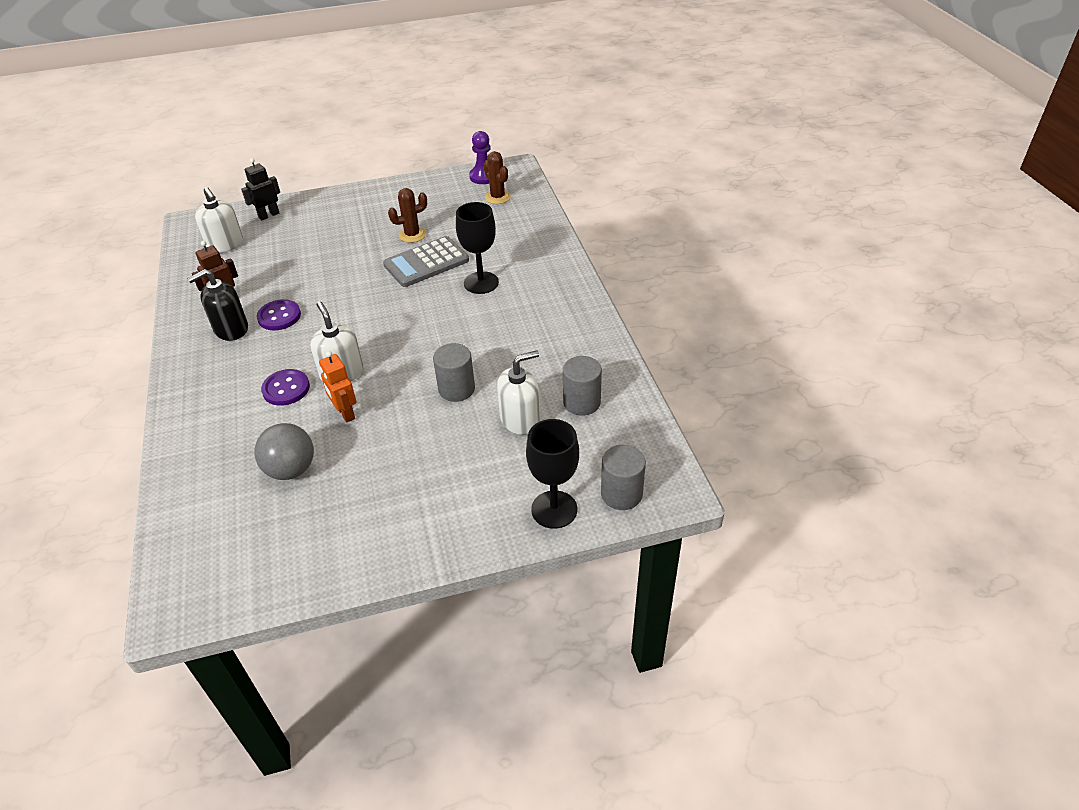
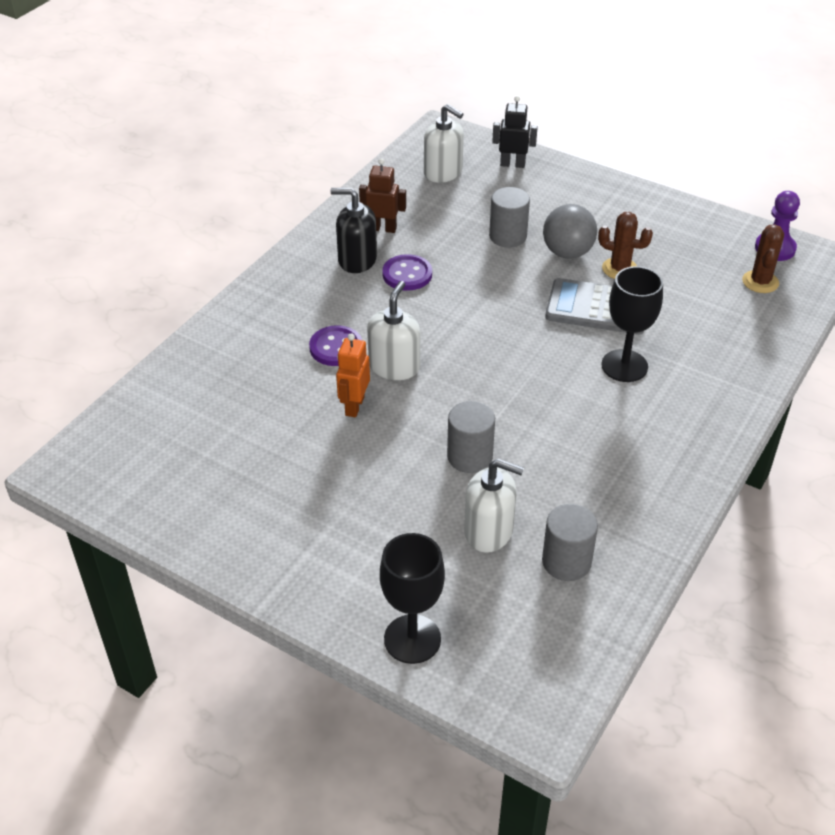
camera: 45 degrees right, 0 degrees up
white soap dispenser [195,187,243,253] -> white soap dispenser turned 60 degrees counterclockwise [424,104,464,183]
grey ball [254,423,314,480] -> grey ball moved to [543,204,597,259]
grey cylinder [601,445,646,510] -> grey cylinder moved to [489,187,530,248]

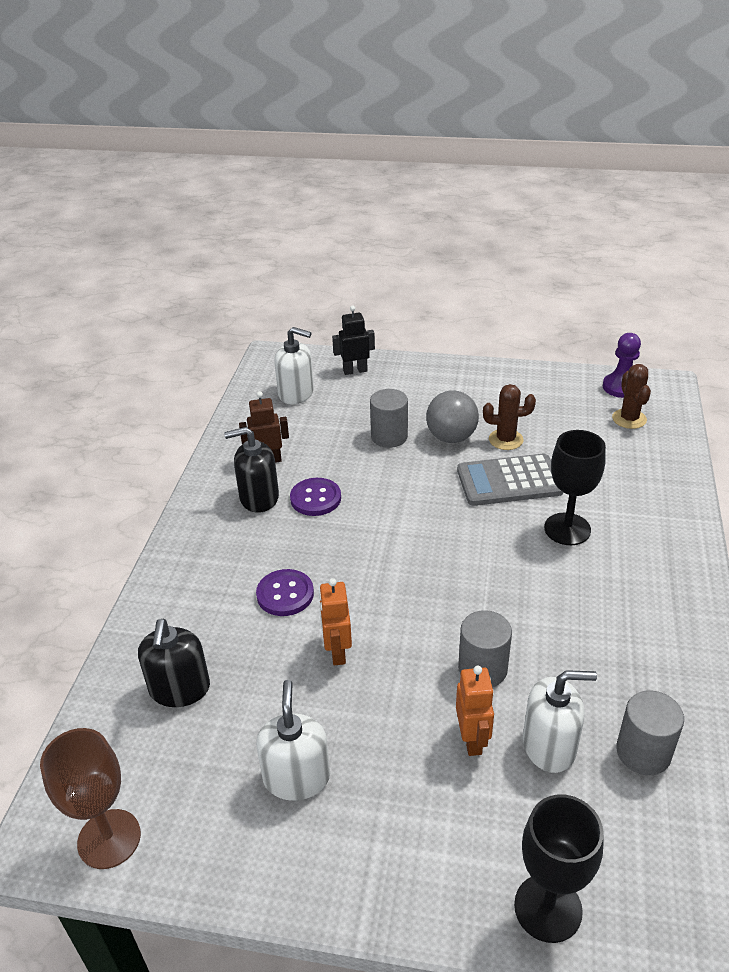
camera: 20 degrees left, 5 degrees down
white soap dispenser [367,281,420,380] -> white soap dispenser moved to [256,680,330,801]
none -> brown goblet [40,728,141,869]
none -> black soap dispenser [138,619,210,707]
none -> orange robot [456,666,494,756]

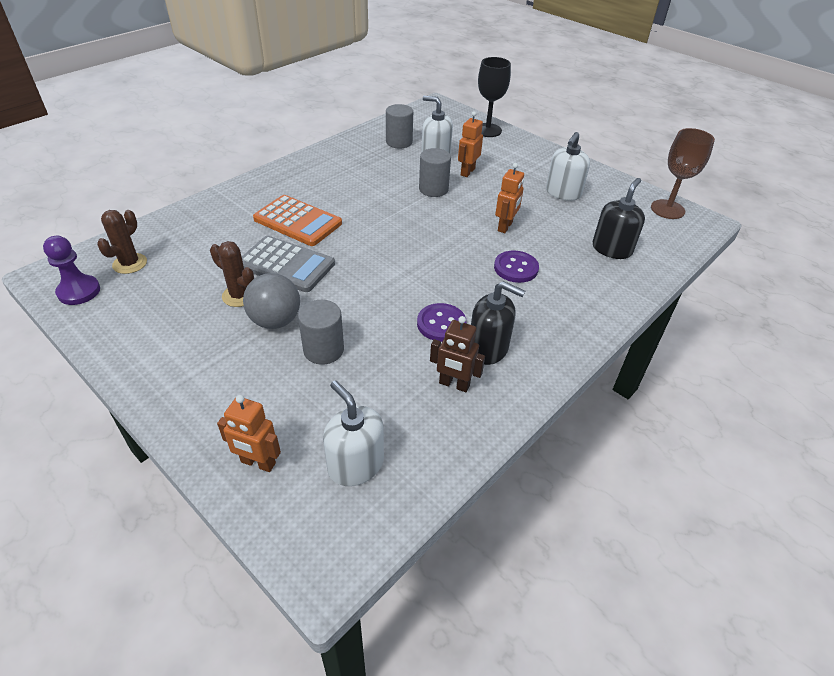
camera: 150 degrees left, 5 degrees up
black robot [332,306,375,375] -> orange robot [217,395,281,472]
black goblet [544,430,606,545] -> orange calculator [253,195,342,246]

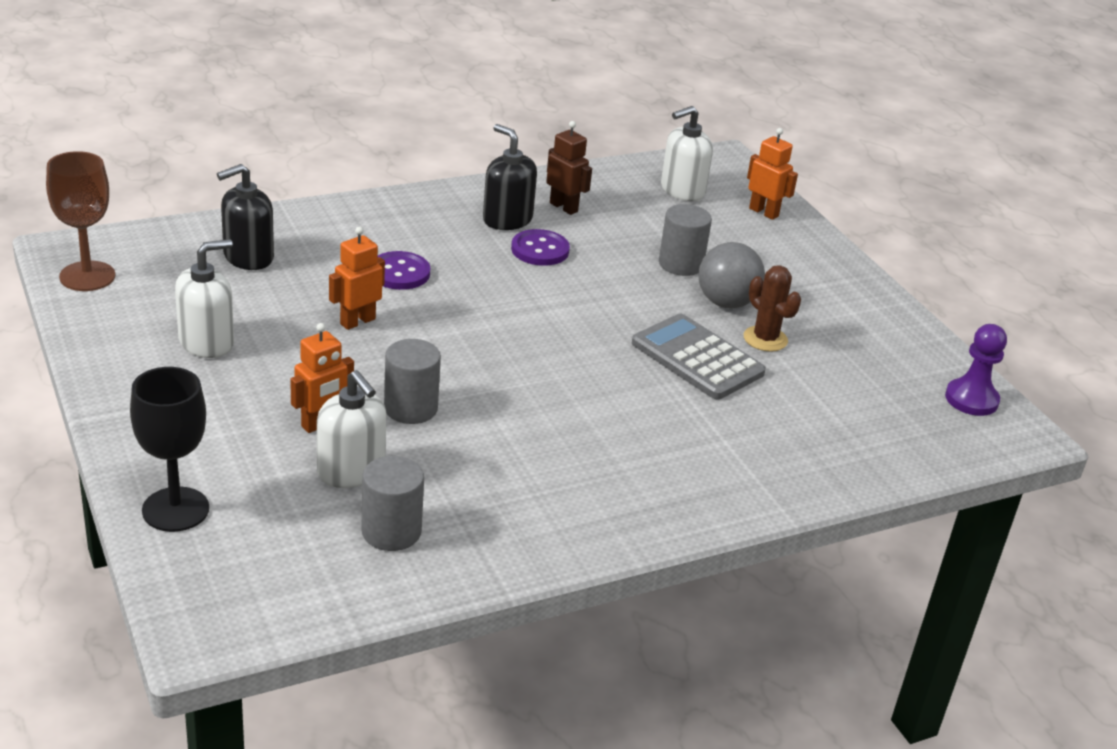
camera: 160 degrees left, 10 degrees down
brown cactus [97,210,147,274] -> none
orange calculator [253,195,342,246] -> none
white soap dispenser [323,380,384,486] -> white soap dispenser turned 75 degrees clockwise [661,106,713,201]

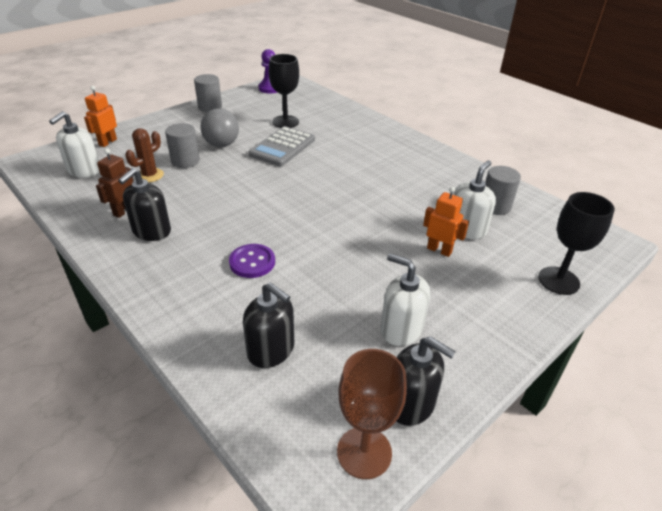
camera: 105 degrees left, 5 degrees up
orange robot [329,226,385,330] -> none
grey cylinder [384,339,441,424] -> grey cylinder moved to [194,74,222,112]
purple button [511,229,570,266] -> none
white soap dispenser [661,106,713,201] -> white soap dispenser turned 75 degrees clockwise [49,111,99,178]
brown cactus [744,265,801,352] -> brown cactus moved to [125,128,164,183]
none -> black goblet [269,54,299,128]
none -> black soap dispenser [396,336,456,426]

